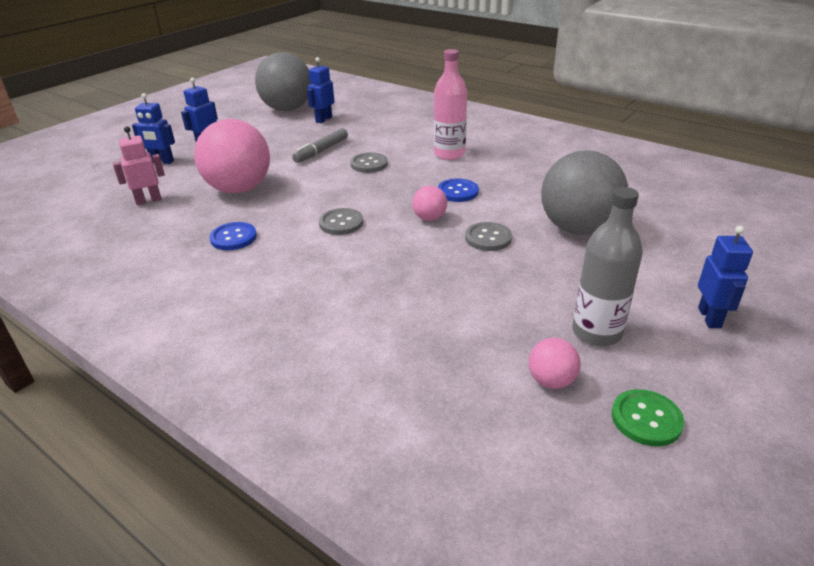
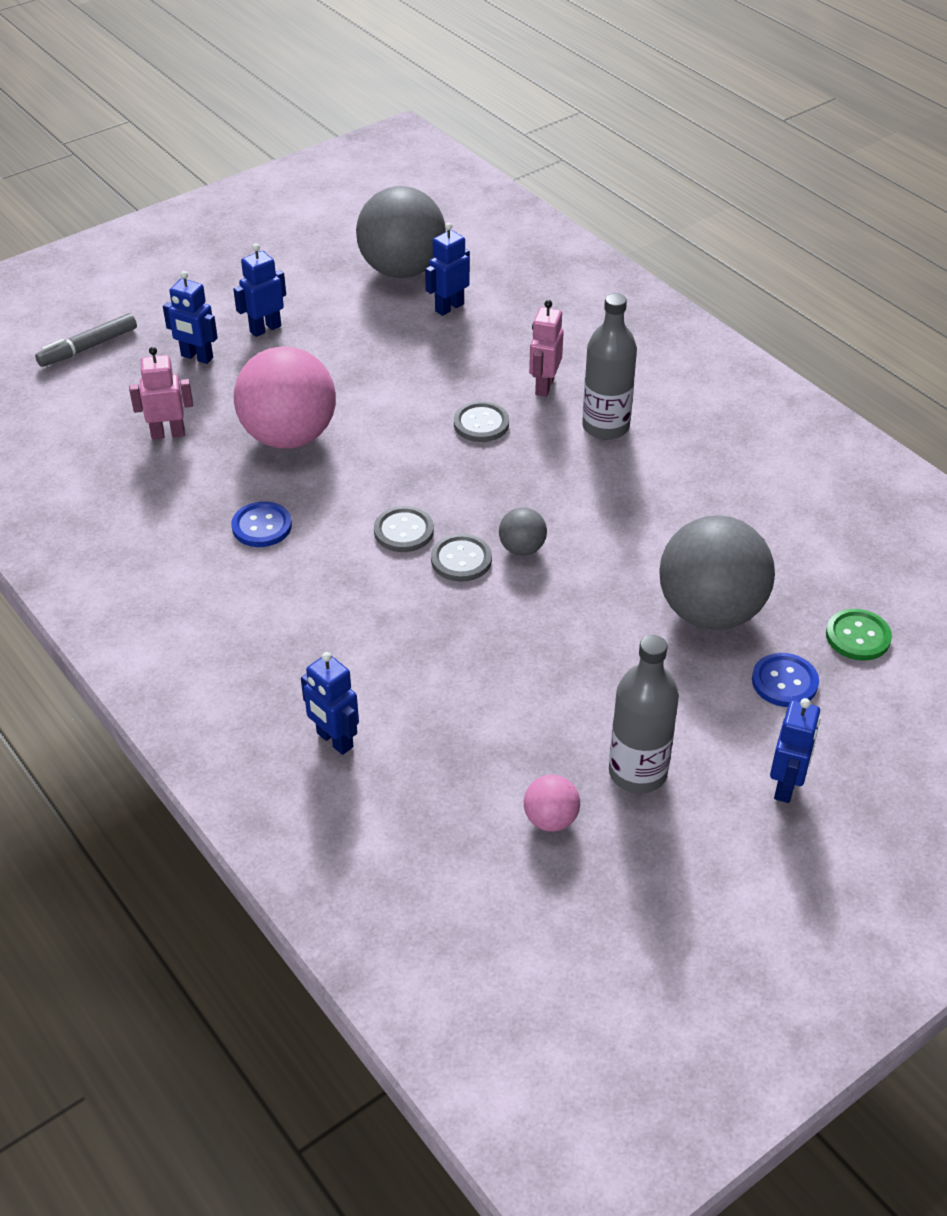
camera: 15 degrees right, 10 degrees up
grey marker [292,128,348,163] -> grey marker moved to [35,313,137,367]
pink ball [412,186,447,221] -> grey ball [499,507,547,556]
pink bottle [434,49,467,160] -> grey bottle [582,293,637,440]
blue button [438,179,479,202] -> blue button moved to [752,653,819,707]
grey button [465,222,512,251] -> grey button moved to [431,534,492,582]
green button [612,389,684,446] -> green button moved to [826,609,892,661]
none -> blue robot [301,652,359,755]
none -> pink robot [529,300,564,397]

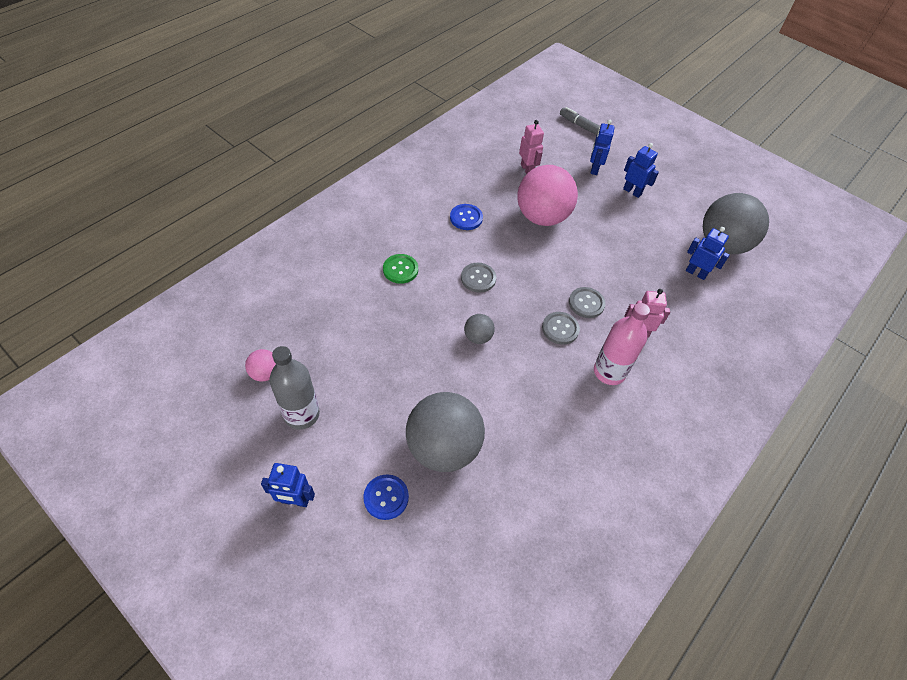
camera: 75 degrees right, 10 degrees up
blue robot [301,652,359,755] -> none
grey button [431,534,492,582] -> grey button moved to [542,312,580,345]
grey bottle [582,293,637,440] -> pink bottle [594,303,650,385]
green button [826,609,892,661] -> green button moved to [383,254,418,284]

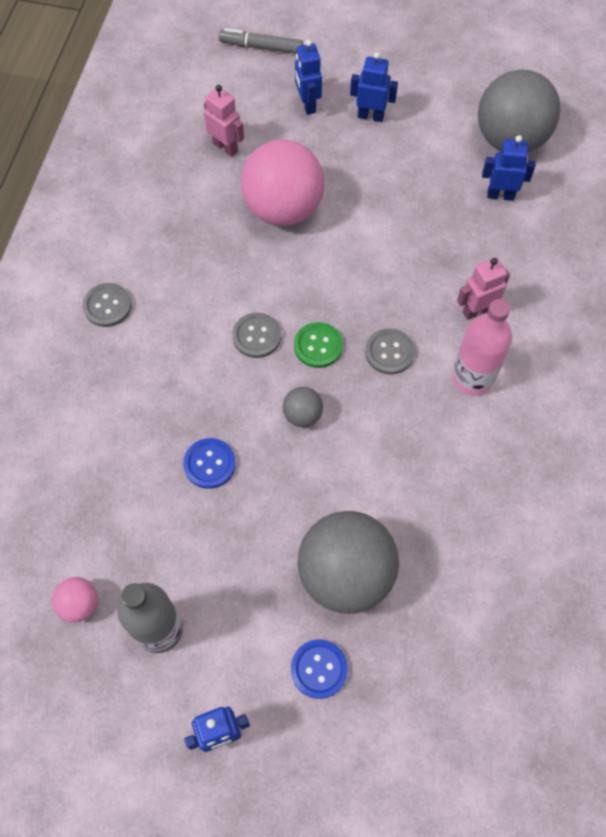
camera: 25 degrees left, 10 degrees up
green button [383,254,418,284] -> green button moved to [294,322,343,368]
blue button [450,204,483,230] -> blue button moved to [183,438,236,489]
grey button [569,287,606,318] -> grey button moved to [83,283,132,327]

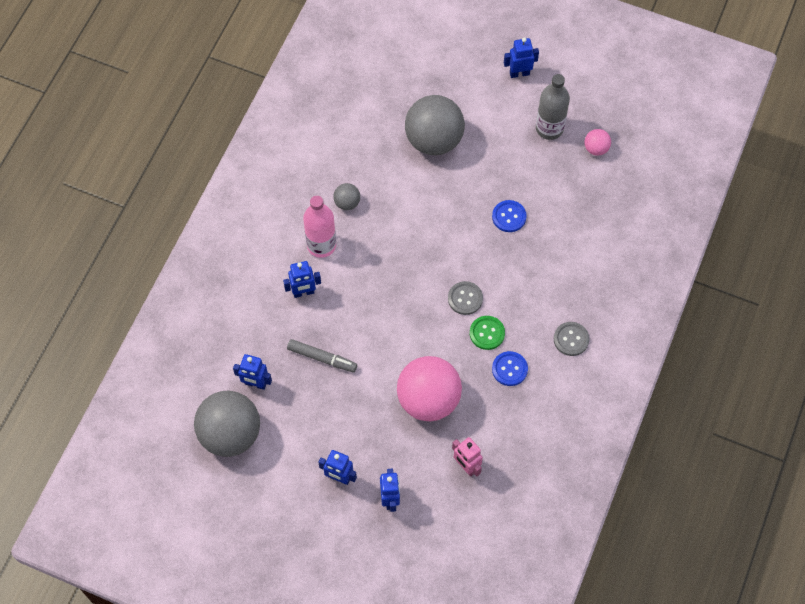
camera: 170 degrees left, 0 degrees up
grey marker [219,28,303,54] -> grey marker moved to [287,339,357,372]
grey ball [283,387,323,427] -> grey ball moved to [333,183,360,210]
blue button [291,639,348,699] -> blue button moved to [492,351,528,386]
green button [294,322,343,368] -> green button moved to [470,316,505,350]
grey button [365,328,415,374] -> none
pink robot [457,257,510,320] -> blue robot [283,261,321,298]

